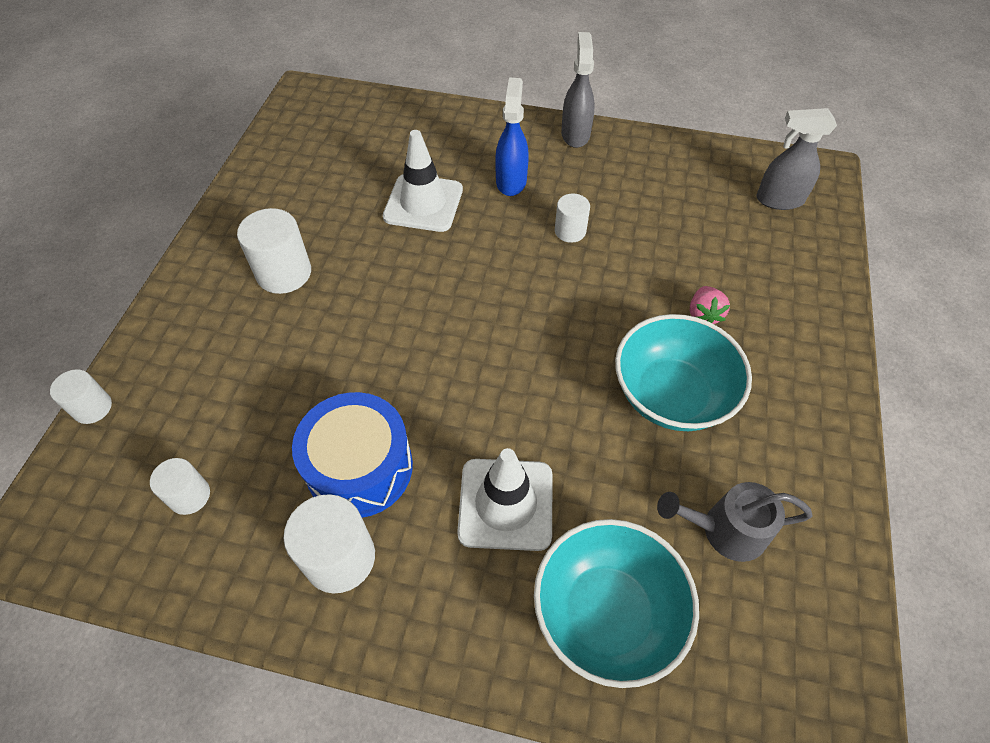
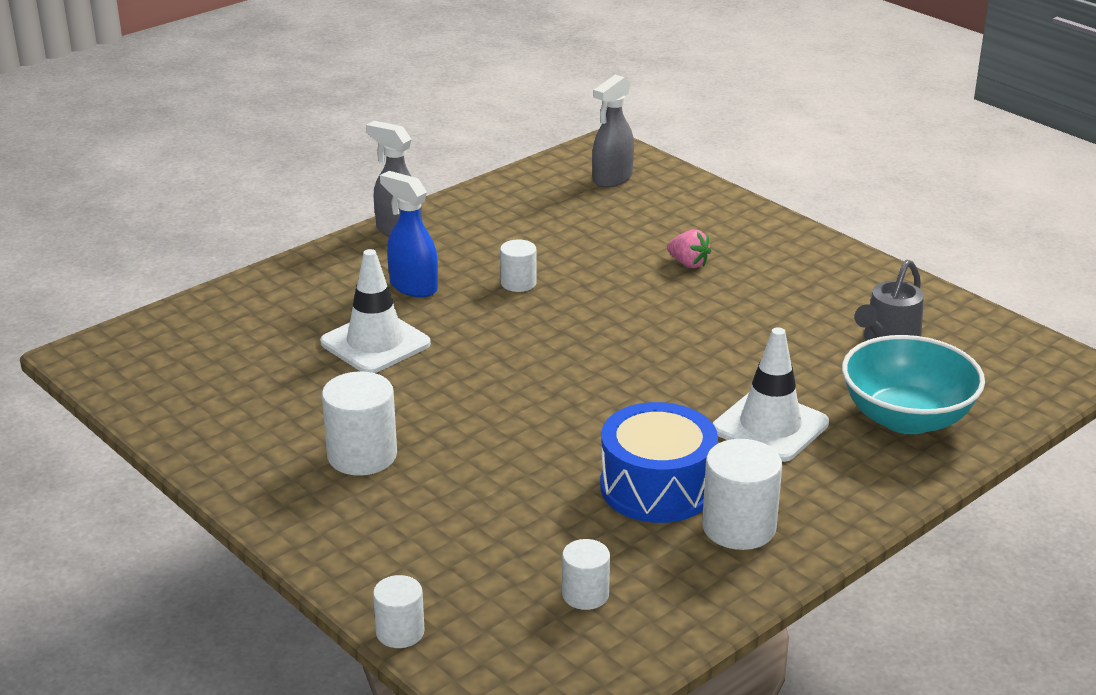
camera: 55 degrees left, 25 degrees down
turquoise bowl [615,314,752,431] -> none

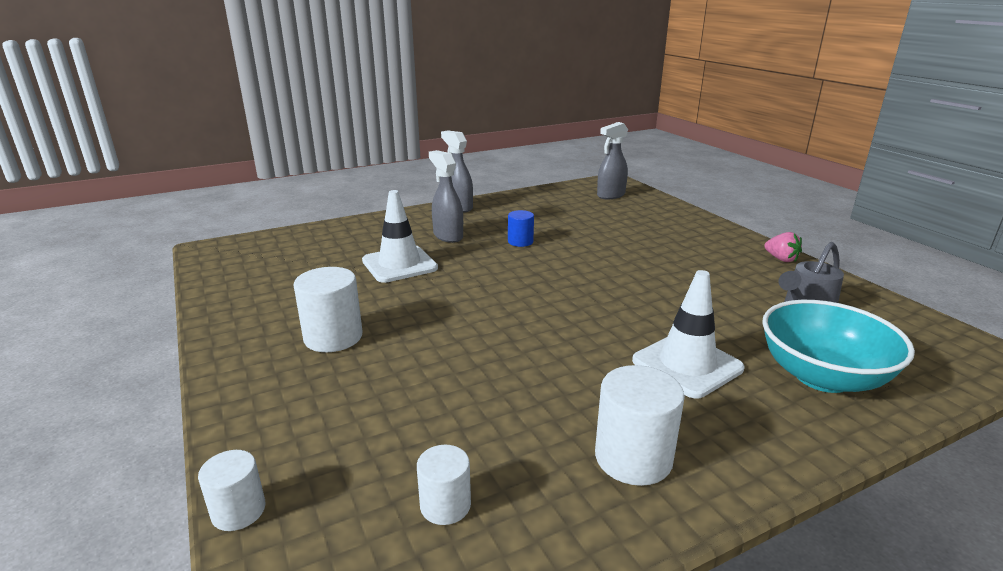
camera: 15 degrees right, 5 degrees down
blue spray bottle [380,171,438,297] -> grey spray bottle [429,150,463,243]
white cylinder [500,240,537,292] -> blue cylinder [508,210,534,247]
blue drum [600,402,718,523] -> none
pink strawberry [667,229,711,268] -> pink strawberry moved to [764,232,802,262]

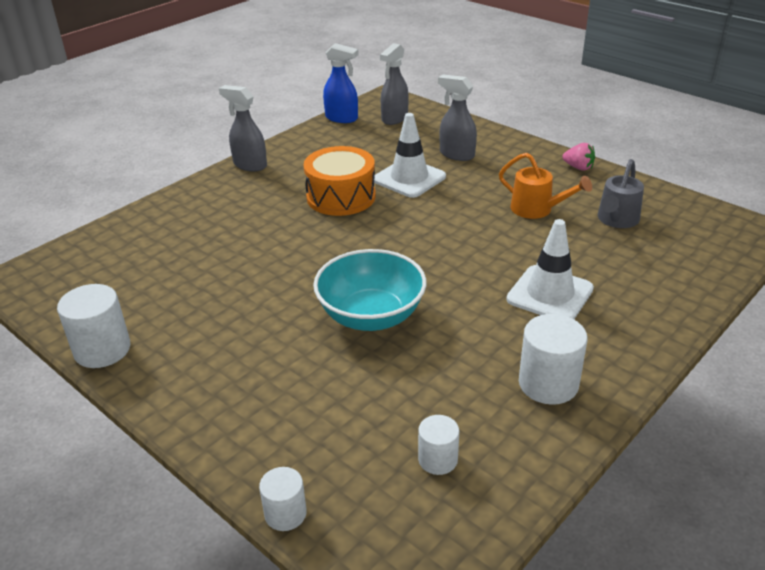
camera: 20 degrees left, 10 degrees up
white cylinder [293,267,363,352] -> white cylinder moved to [57,284,130,368]
white traffic cone [362,190,438,283] -> white traffic cone moved to [374,113,446,198]
grey spray bottle [429,150,463,243] -> grey spray bottle moved to [438,74,477,161]
blue cylinder [508,210,534,247] -> orange drum [304,146,376,216]
turquoise bowl [762,300,915,393] -> turquoise bowl moved to [313,249,426,331]
none -> blue spray bottle [323,43,359,123]
none -> orange watering can [499,153,592,219]

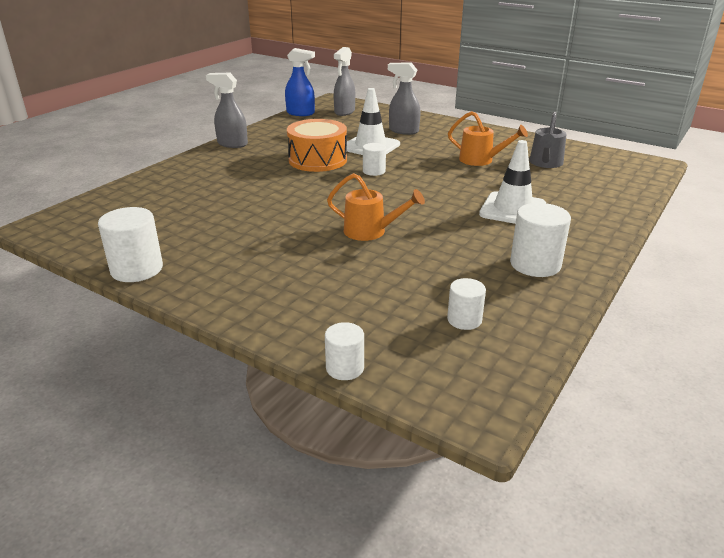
camera: 10 degrees left, 5 degrees down
turquoise bowl [313,249,426,331] -> orange watering can [327,173,425,241]
pink strawberry [562,143,595,171] -> none
none -> white cylinder [363,143,386,176]

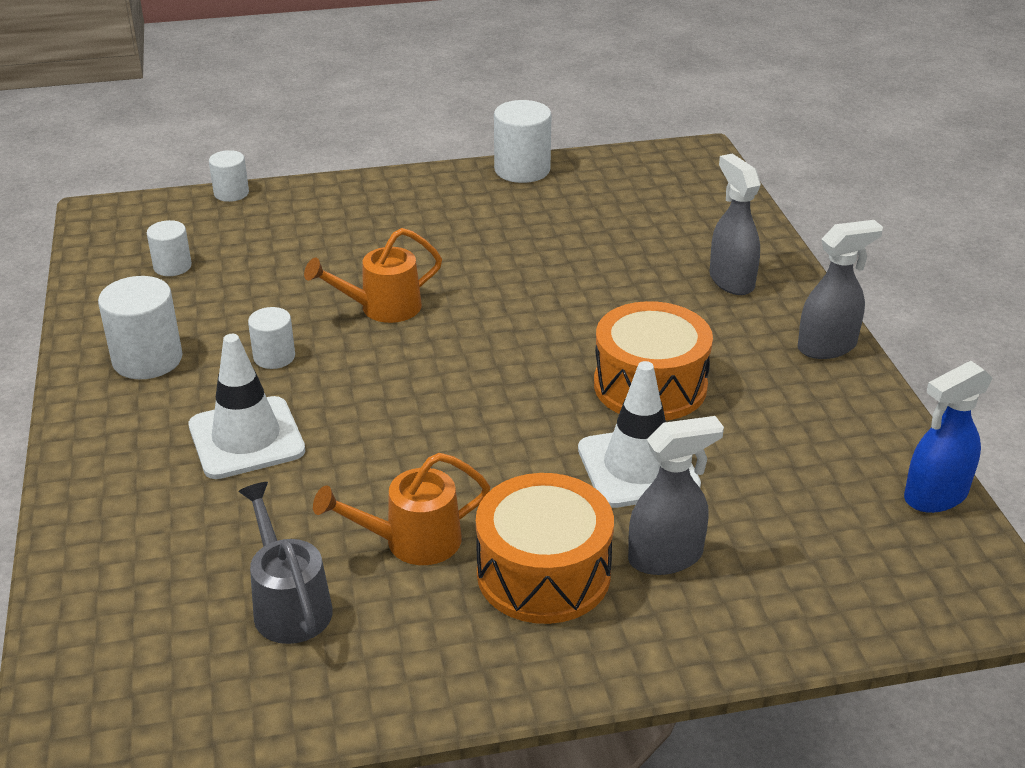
camera: 135 degrees right, 5 degrees up
grey spray bottle [334,47,355,116] -> grey spray bottle moved to [709,154,761,295]
white cylinder [363,143,386,176] -> white cylinder moved to [248,307,295,369]
none -> orange drum [476,473,614,624]

